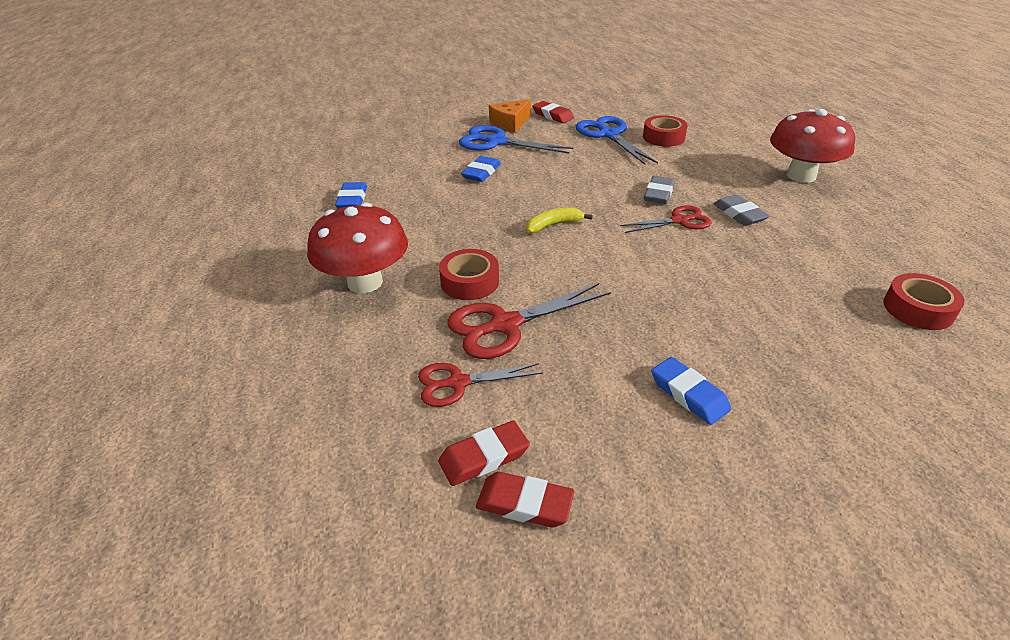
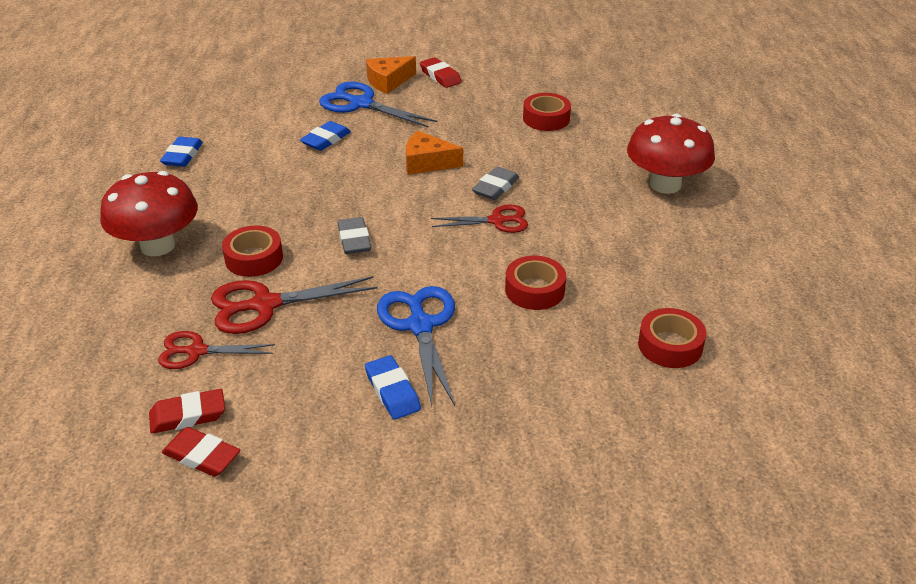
camera: 10 degrees right, 0 degrees up
yellow banana [526,208,593,233] -> none
blue scissors [576,116,658,165] -> blue scissors moved to [377,286,455,406]
grey eraser [714,195,770,226] -> grey eraser moved to [338,217,371,254]
none -> orange cheese [406,131,463,175]
none -> red tape [505,256,566,310]

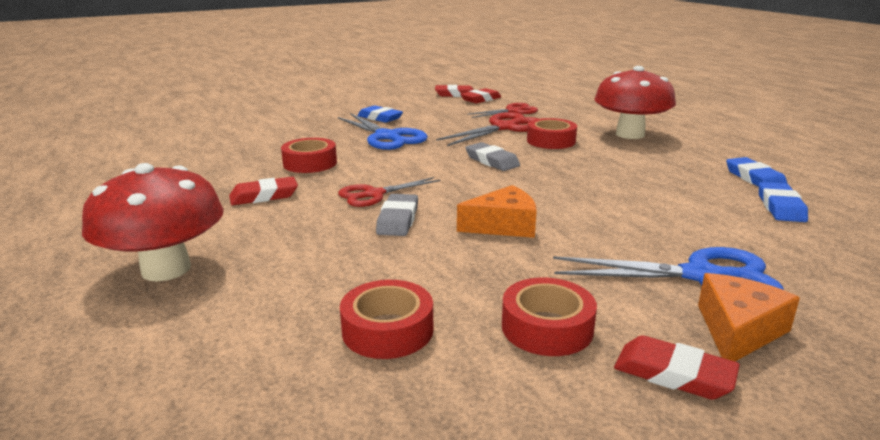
camera: 155 degrees right, 15 degrees down
blue eraser [300,121,351,151] -> blue eraser moved to [759,182,808,222]
red tape [638,308,706,368] -> red tape moved to [502,278,597,356]
none -> red eraser [229,177,298,205]

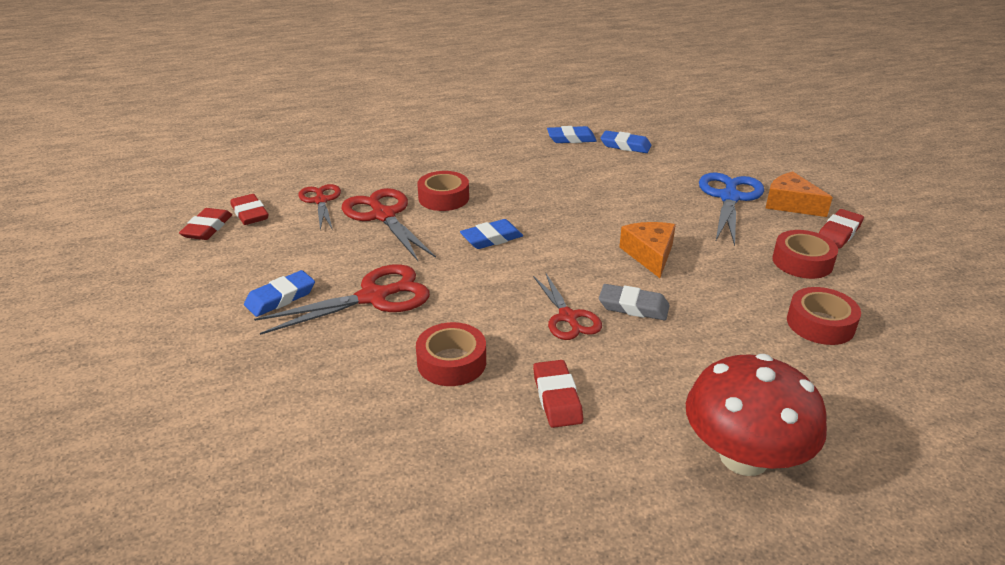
camera: 80 degrees left, 10 degrees up
blue scissors [338,113,428,150] -> red scissors [254,264,430,335]
grey eraser [465,142,520,171] -> blue eraser [460,219,523,249]
red mushroom [594,66,676,139] -> none

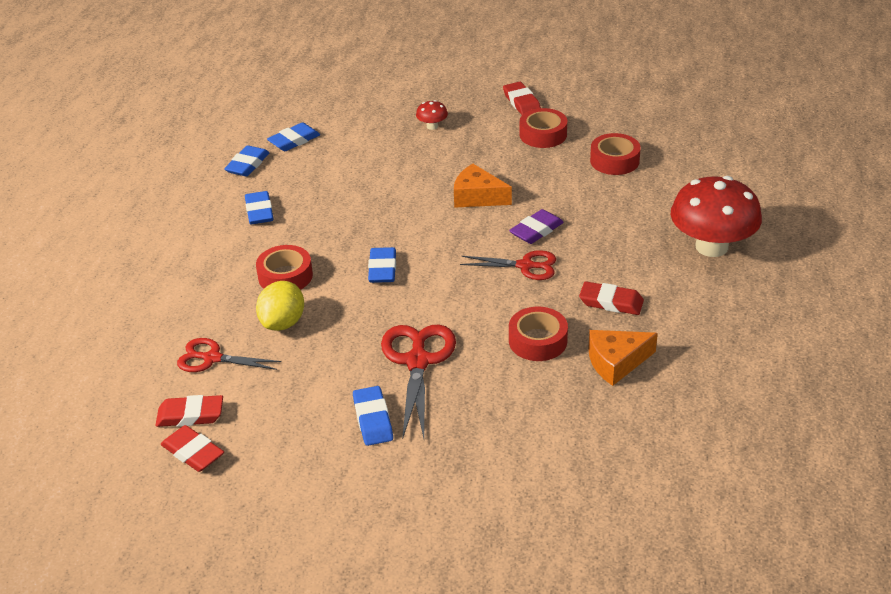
camera: 60 degrees left, 5 degrees up
red scissors [342,188,436,261] -> yellow lemon [256,281,304,331]
grey eraser [599,284,670,320] -> purple eraser [509,209,564,244]
blue scissors [699,172,764,246] -> red mushroom [416,100,448,130]
orange cheese [766,171,833,217] -> orange cheese moved to [588,330,658,386]
none -> blue eraser [245,191,273,224]

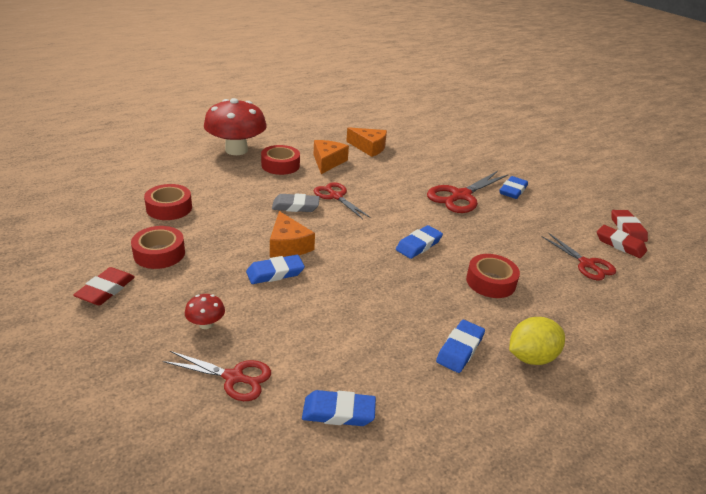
camera: 140 degrees left, 5 degrees down
blue eraser [224,145,269,177] -> blue eraser moved to [246,255,305,284]
yellow lemon [256,281,304,331] -> yellow lemon moved to [509,317,565,365]
purple eraser [509,209,564,244] -> grey eraser [272,194,320,212]
red tape [509,307,568,361] -> red tape moved to [261,145,300,175]
red eraser [579,281,644,315] -> orange cheese [313,140,349,174]
none -> red scissors [163,351,271,401]

